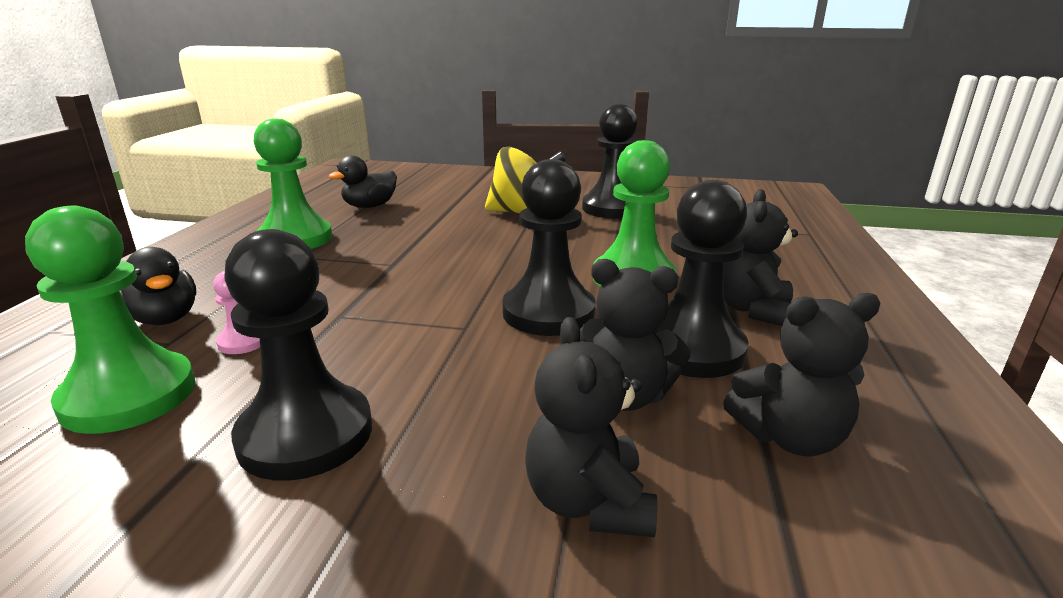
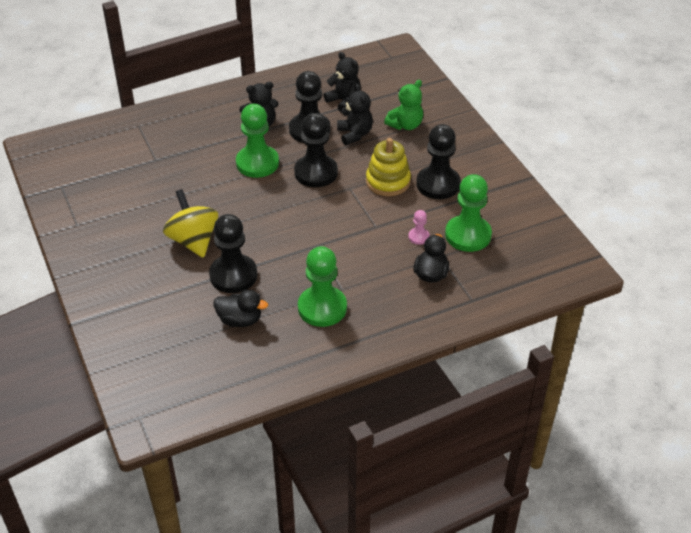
camera: 125 degrees left, 20 degrees up
black teddy bear [525,317,658,537] -> green teddy bear [384,80,423,130]
black pawn [582,103,638,219] -> black pawn moved to [209,214,257,293]
none -> yellow stacking toy [366,138,411,196]

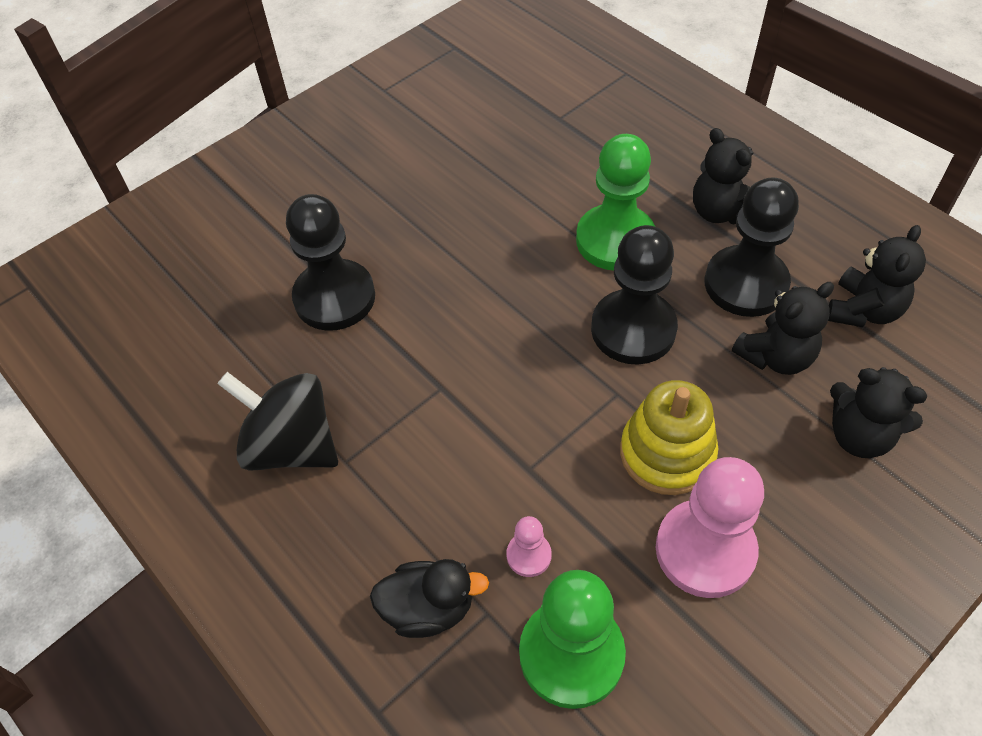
camera: 75 degrees right, 10 degrees up
yellow spinning top [163,189,218,258] -> none
black duck [214,290,268,327] -> none
green pawn [298,246,347,327] -> black spinning top [217,372,338,471]
green teddy bear [384,80,423,130] -> black teddy bear [830,367,927,458]
black pawn [416,124,461,199] -> pink pawn [656,457,764,598]

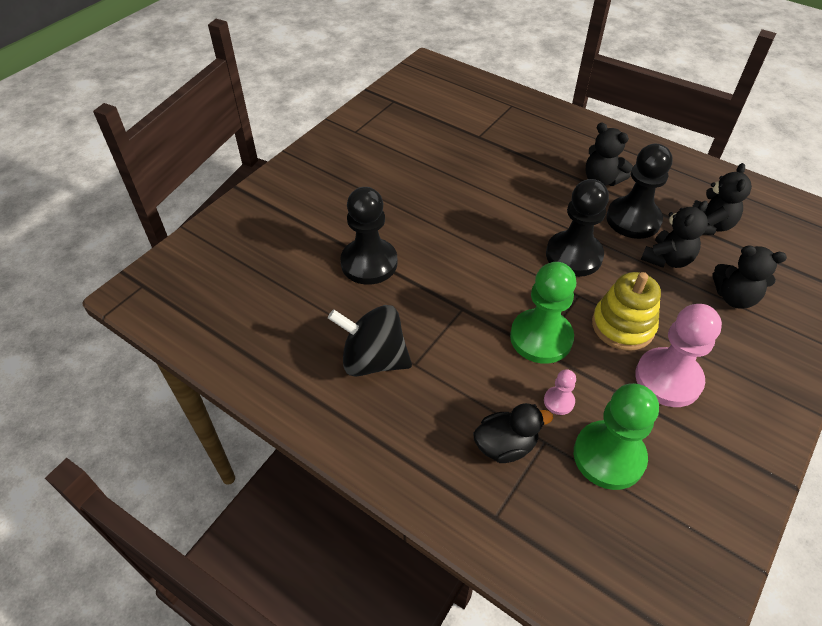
camera: 15 degrees left, 5 degrees down
green pawn [576,134,655,271] -> green pawn moved to [510,262,576,364]

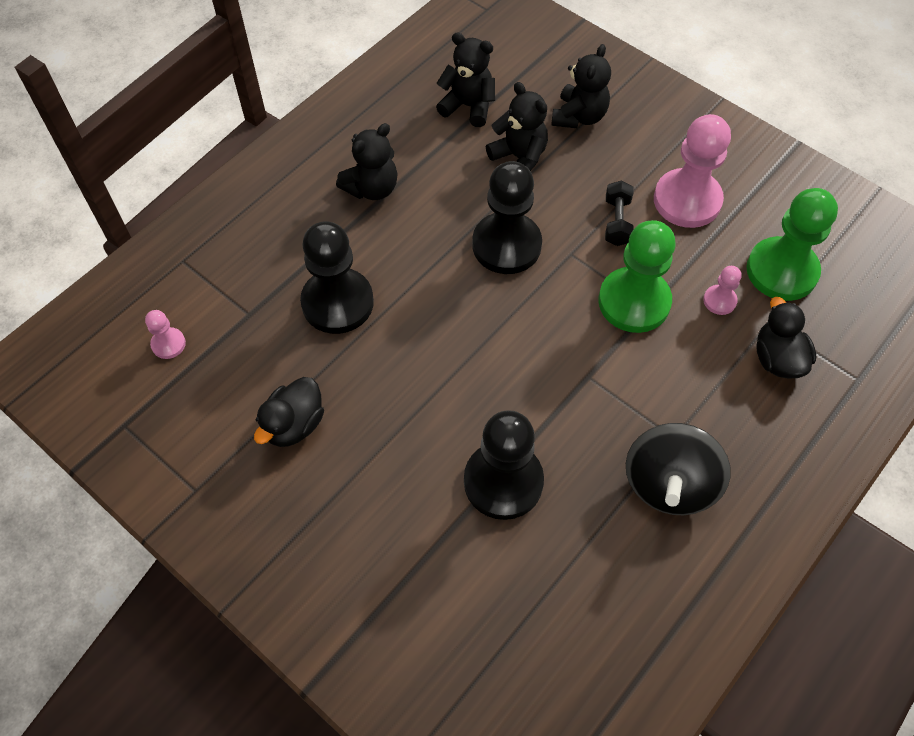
camera: 85 degrees left, 10 degrees up
yellow stacking toy [592,272,661,351] -> black dumbbell [605,181,634,246]
black pawn [606,144,672,239] -> black pawn moved to [300,221,374,334]
none -> pink pawn [145,310,186,359]
none -> black duck [254,377,324,447]

